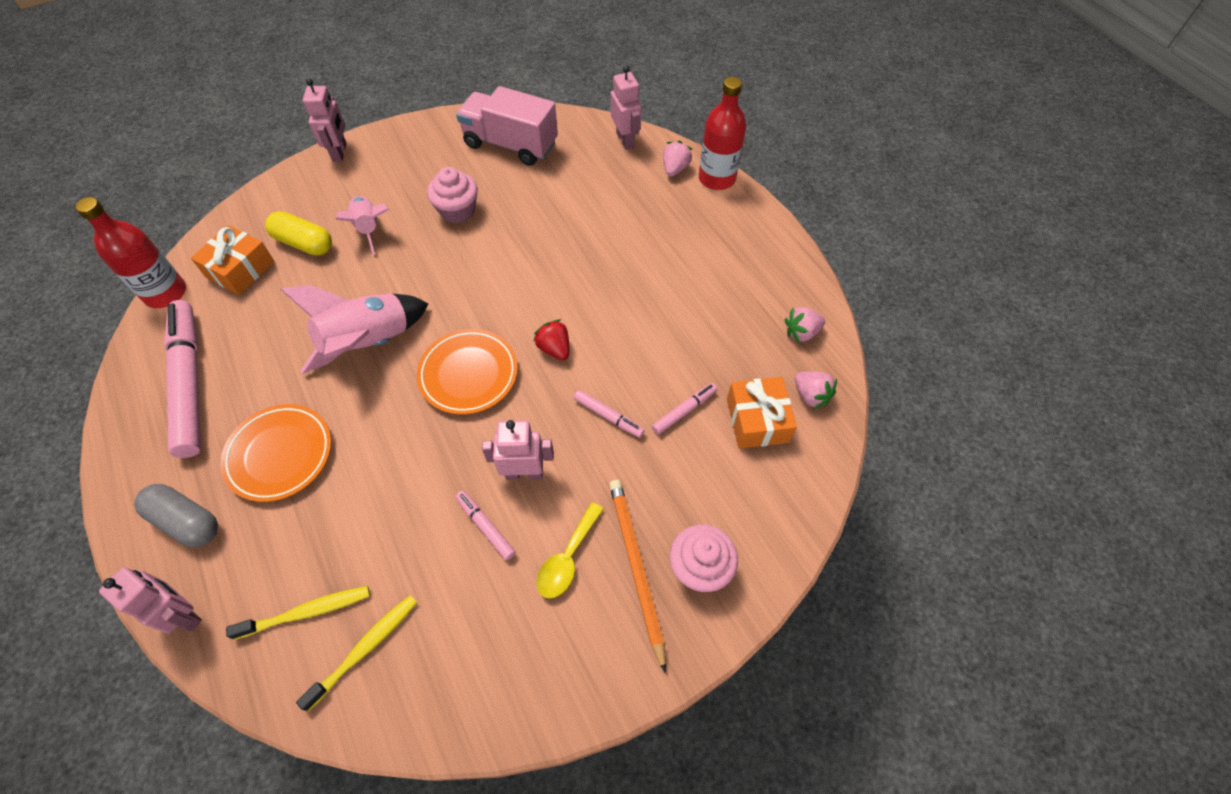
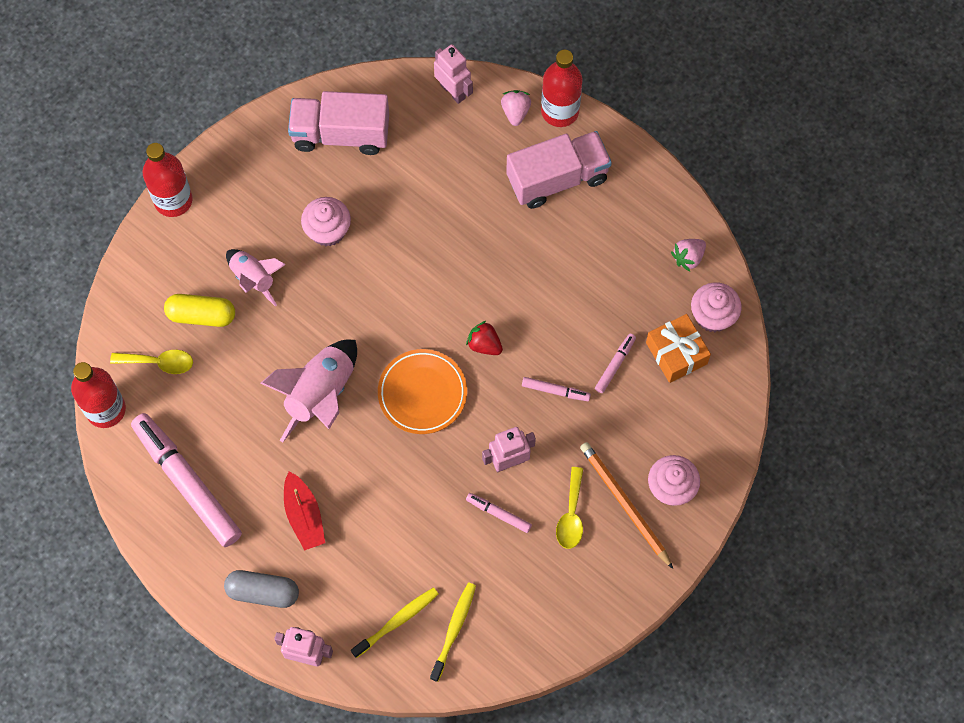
camera: 20 degrees left, 10 degrees up
orange gift [191,225,275,295] -> yellow spoon [110,350,193,374]
orange plate [220,404,332,502] -> red boat [284,472,325,551]
pink robot [303,78,347,162] -> red bottle [143,143,193,217]
pink strawberry [795,371,837,410] -> pink cupcake [691,282,742,332]
none -> pink truck [506,131,612,209]

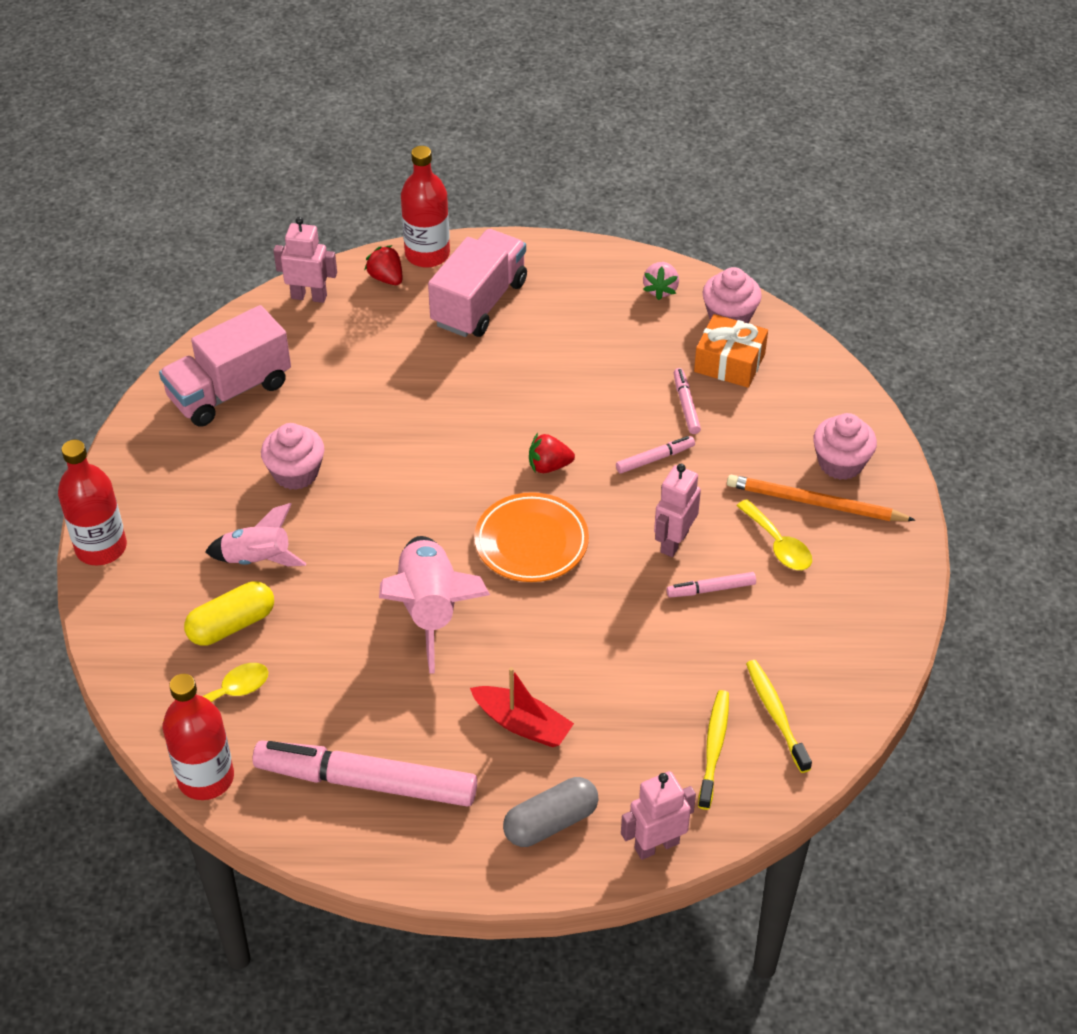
camera: 40 degrees left, 20 degrees down
pink strawberry [501,90,531,126] -> red strawberry [365,245,403,285]

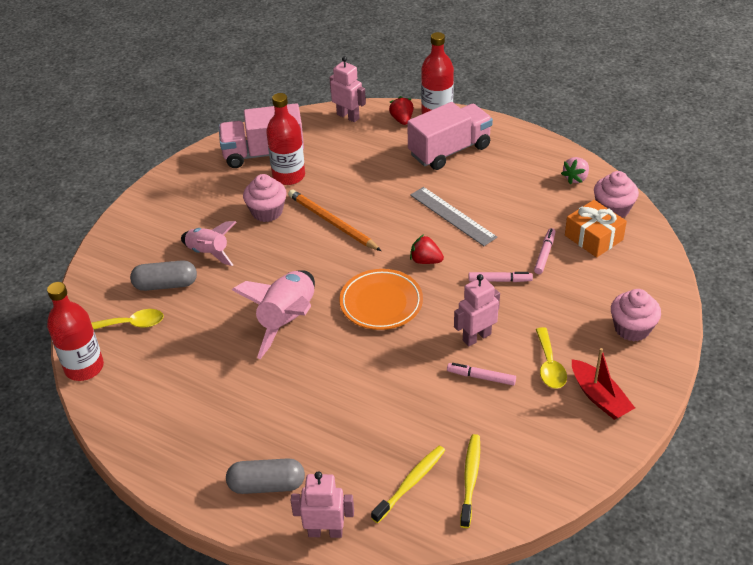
camera: 30 degrees right, 5 degrees down
red bottle [58,440,127,565] -> red bottle moved to [266,93,305,185]
yellow capsule [184,581,274,646] -> grey capsule [130,260,197,291]
pink marker [252,741,477,807] -> none
red boat [470,667,574,747] -> red boat moved to [572,348,635,420]
orange pencil [727,475,916,521] -> orange pencil moved to [288,189,381,251]
none -> grey ruler [410,187,497,246]

